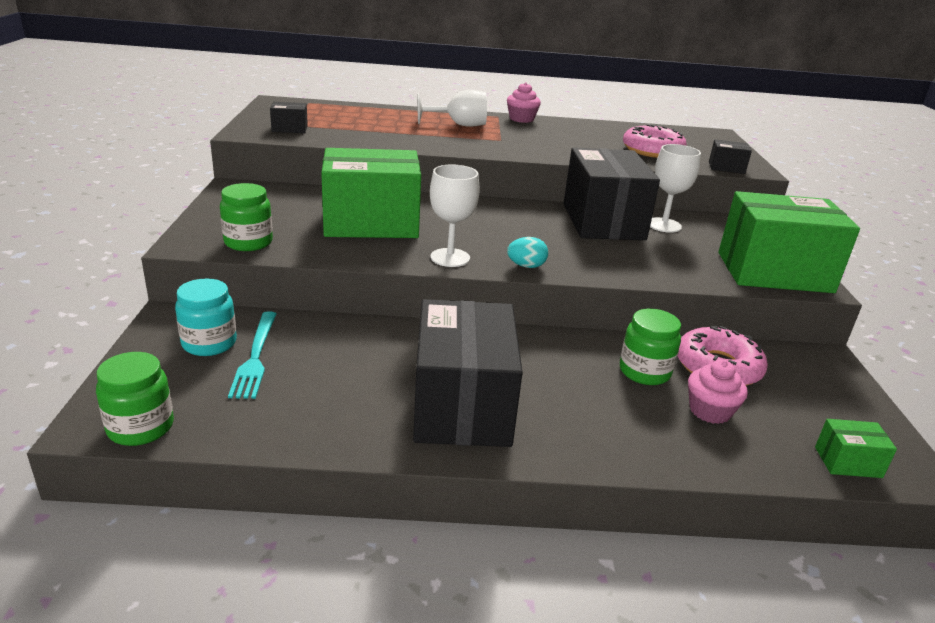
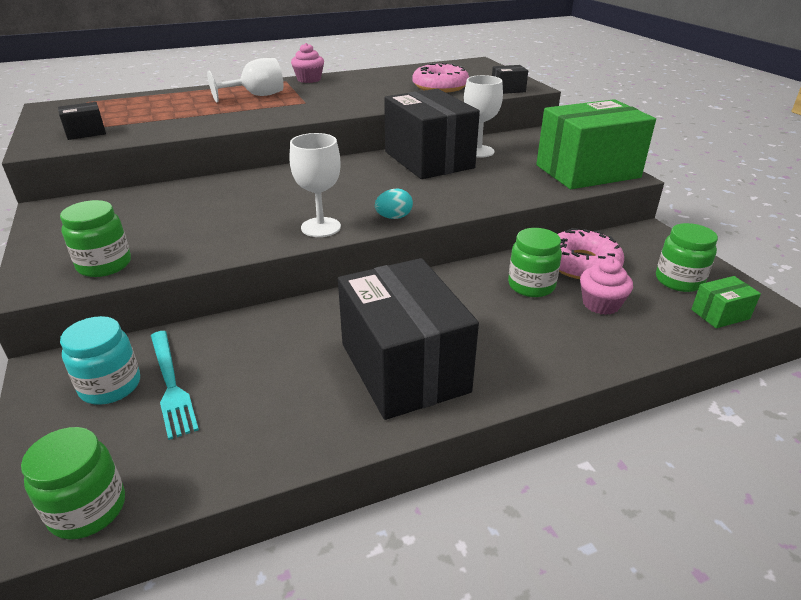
camera: 20 degrees left, 5 degrees up
green box [321,148,421,238] -> none
none -> green jar [656,223,718,292]

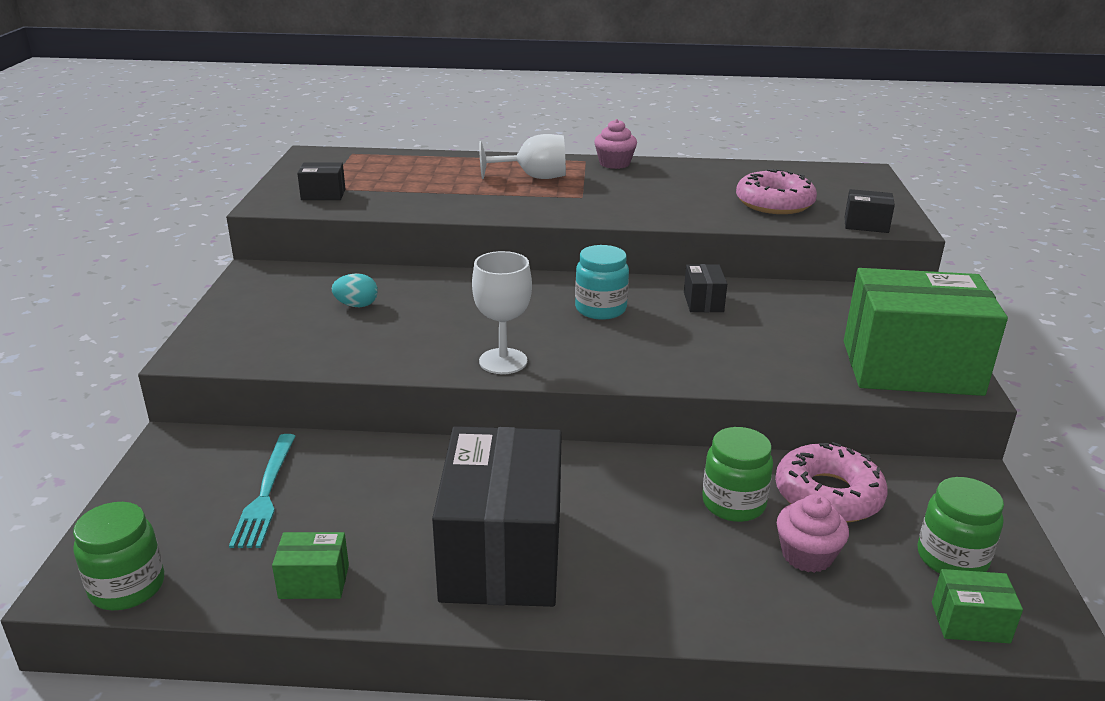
camera: 25 degrees right, 5 degrees down
green jar [60,200,131,277] -> none
turquoise jar [60,316,140,405] -> turquoise jar moved to [575,245,629,320]
turquoise egg [375,188,413,219] -> turquoise egg moved to [331,273,378,307]
black box [384,89,480,179] -> black box [684,264,727,312], size x0.41
white goblet [464,75,503,158] -> none
none -> green box [272,532,349,599]

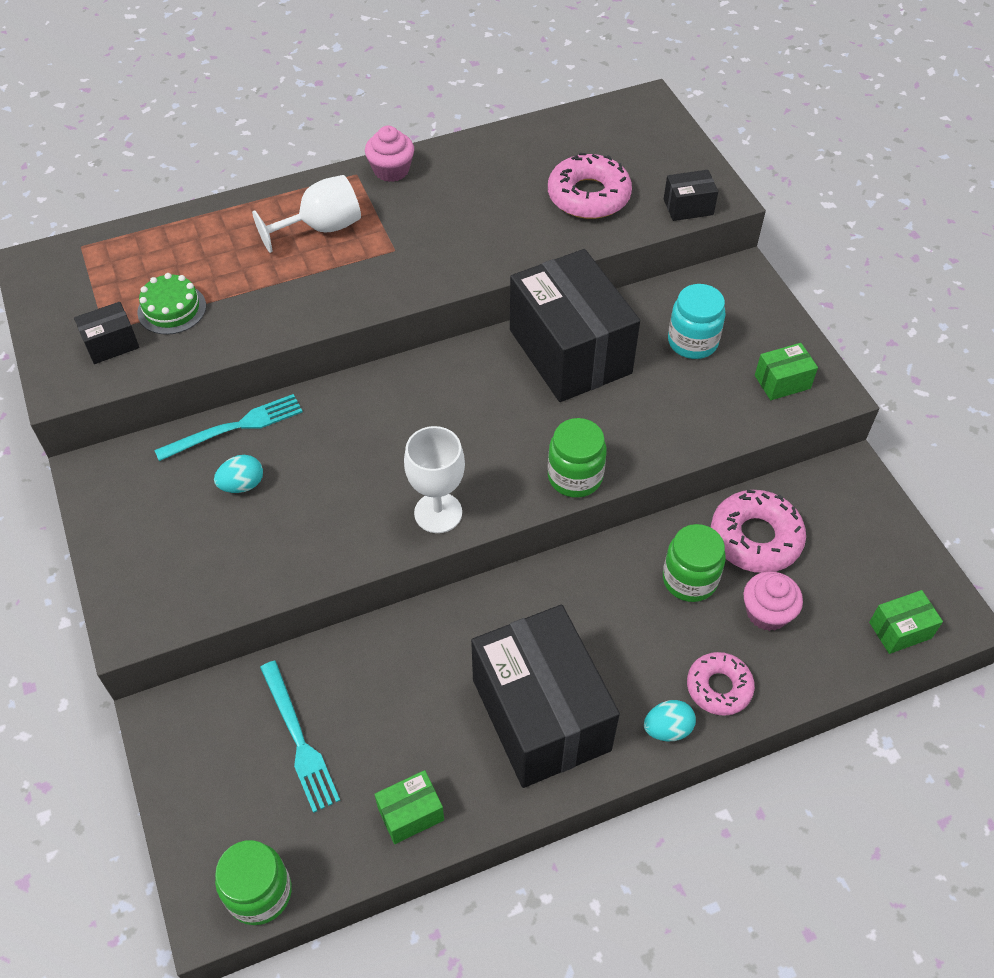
camera: 25 degrees left, 25 degrees up
turquoise jar [575,245,629,320] -> turquoise jar moved to [668,284,726,359]
black box [684,264,727,312] -> black box [510,249,640,402], size x2.42
green box [844,268,1008,396] -> green box [755,343,818,400], size x0.41
green jar [918,477,1004,574] -> green jar moved to [548,418,607,498]
none -> green cake [137,273,206,335]
none -> turquoise fork [154,394,303,461]
none -> turquoise egg [644,700,696,742]
none -> pink donut [687,652,755,716]

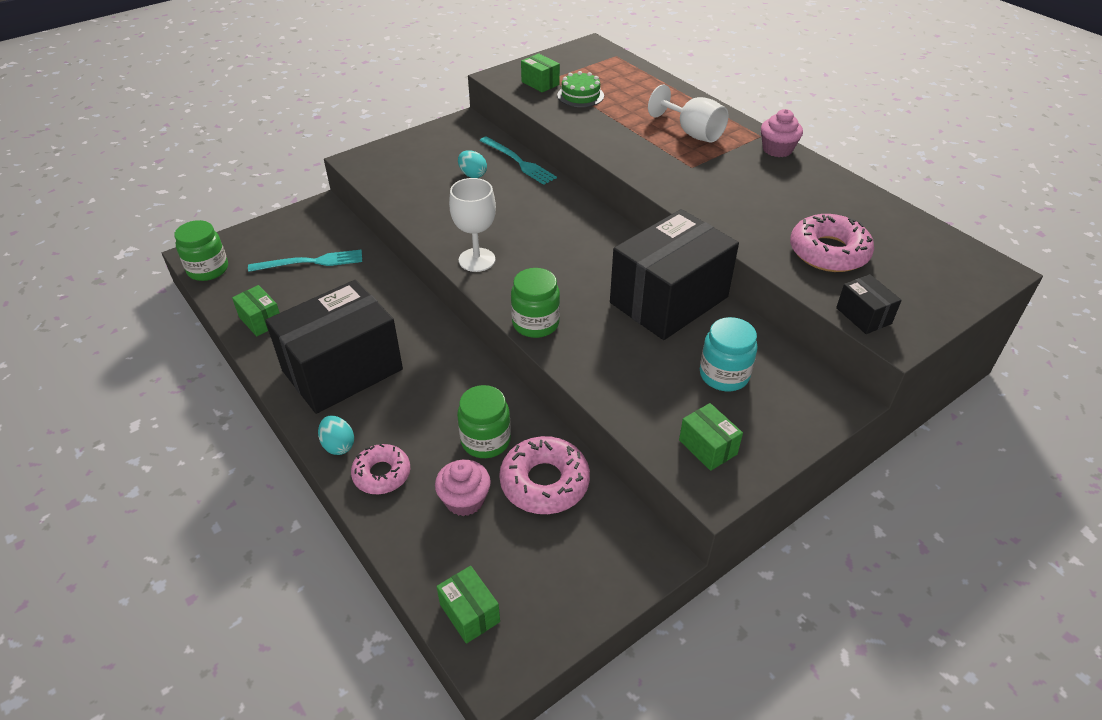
camera: 75 degrees right, 10 degrees down
black box [74,302,140,364] -> green box [521,53,560,92]
turquoise fork [260,661,340,813] -> turquoise fork turned 150 degrees counterclockwise [248,249,362,272]

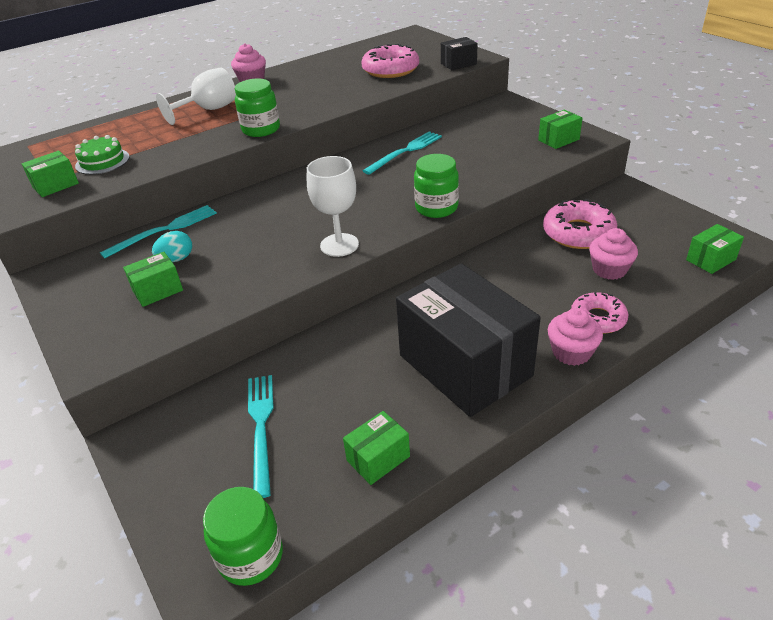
camera: 85 degrees left, 5 degrees down
turquoise egg [318,416,354,455] -> pink cupcake [548,308,603,366]
green jar [457,385,511,458] -> green jar moved to [235,79,280,137]
black box [610,209,739,340] -> turquoise fork [363,131,442,175]
turquoise jar [700,317,757,391] -> none
none -> green box [123,252,183,307]

